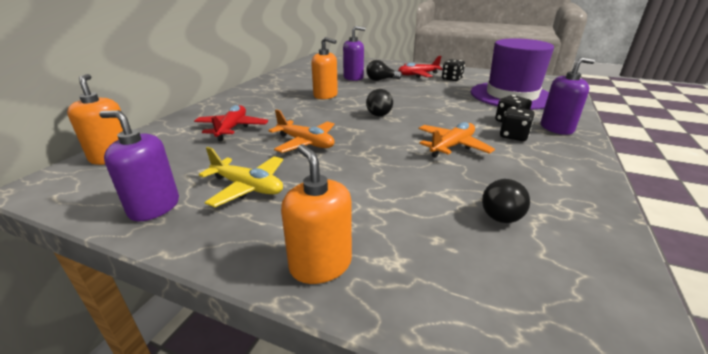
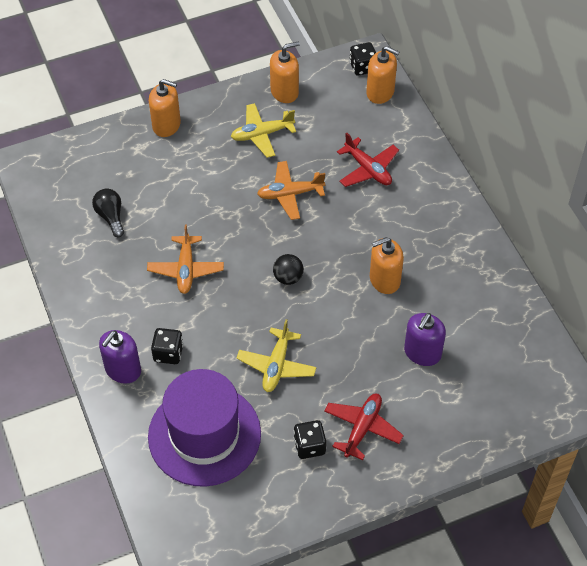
camera: 135 degrees right, 25 degrees up
purple soap dispenser [99,110,179,221] -> orange soap dispenser [270,42,300,103]
black light bulb [366,60,402,81] -> none
black dice [500,107,535,141] -> black dice moved to [350,42,376,76]
none -> yellow plane [236,319,316,392]

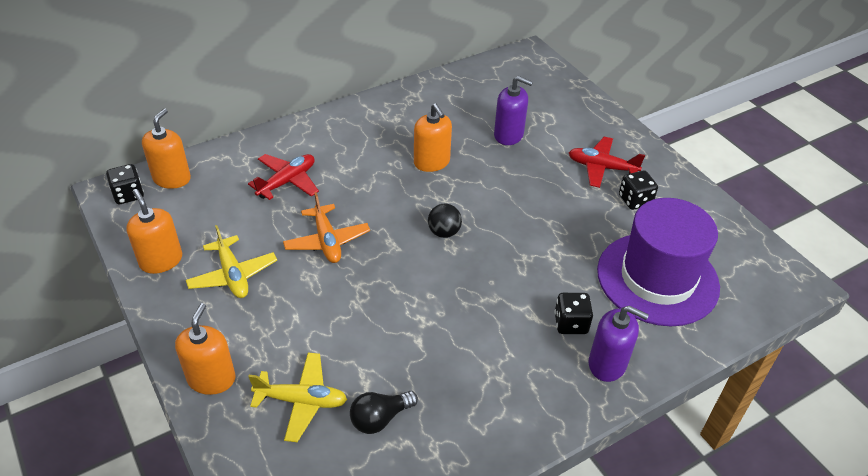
camera: 100 degrees left, 10 degrees down
orange plane [147,224,224,294] -> none
yellow plane [236,319,316,392] -> yellow plane moved to [248,352,347,442]

